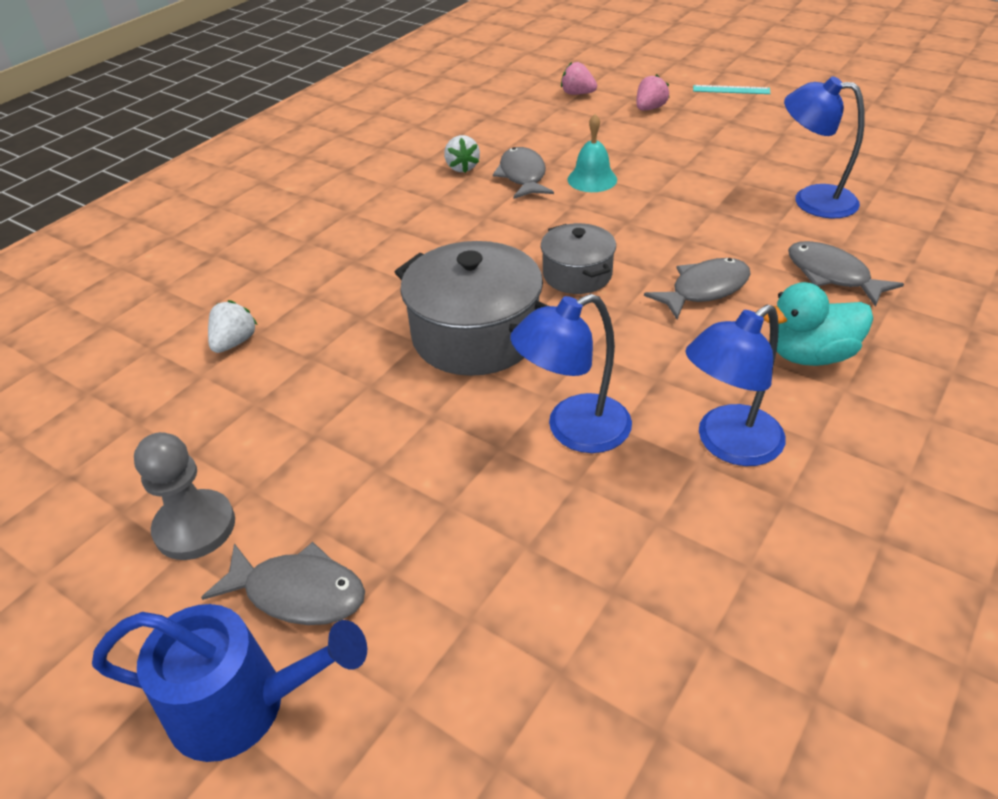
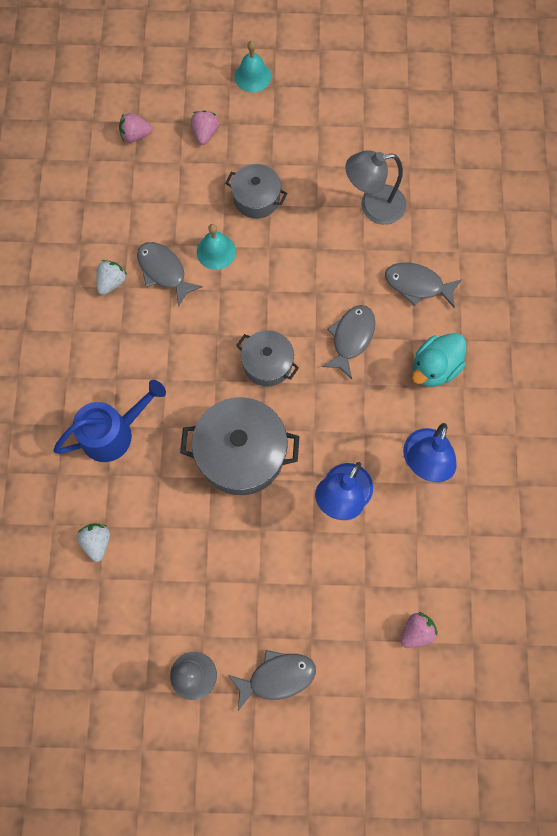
camera: 35 degrees left, 30 degrees up
blue watering can [92,604,367,762] -> blue watering can moved to [53,380,166,462]
white strawberry [444,135,480,173] -> white strawberry turned 105 degrees counterclockwise [96,260,127,295]
turquoise ruler [693,85,771,94] -> turquoise bell [234,41,271,92]
blue lamp [784,76,865,219] -> grey lamp [345,150,406,225]
none -> grey pot [225,164,287,219]
none -> pink strawberry [401,612,437,648]

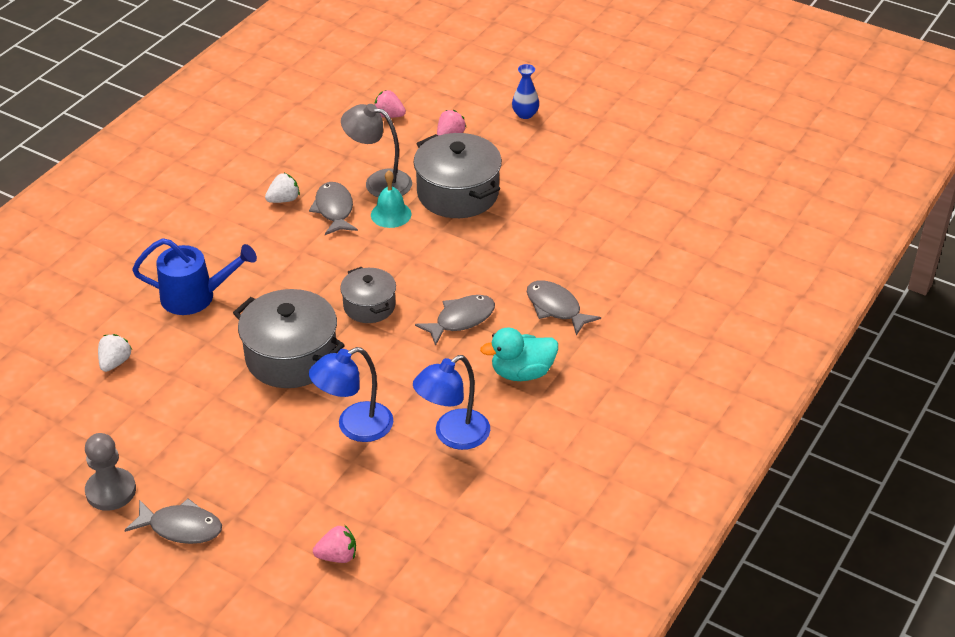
camera: 30 degrees right, 30 degrees down
grey pot [225,164,287,219] -> grey pot [413,133,502,218], size x1.70
turquoise bell [234,41,271,92] -> blue vase [512,64,539,119]
grey lamp [345,150,406,225] -> grey lamp moved to [341,104,412,197]

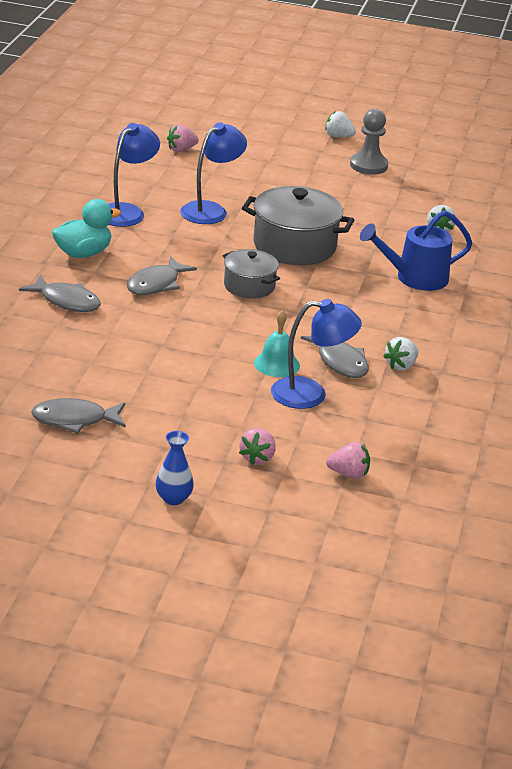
camera: 160 degrees right, 10 degrees down
grey fish [125,499,222,544] -> grey fish moved to [31,398,126,434]
grey lamp [341,104,412,197] -> blue lamp [271,299,362,409]
grey pot [413,133,502,218] -> none
none -> white strawberry [325,111,356,137]

